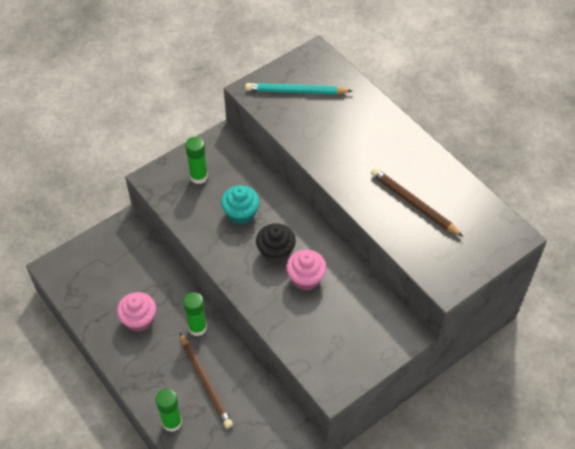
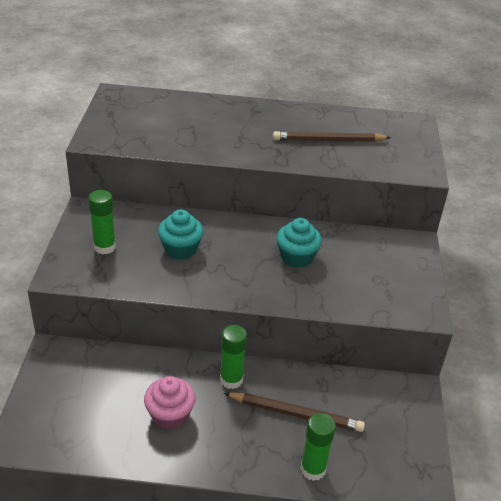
camera: 50 degrees left, 15 degrees down
turquoise pencil [245,83,352,94] -> none
black cupcake [256,223,296,264] -> none
pink cupcake [286,249,327,291] -> turquoise cupcake [277,218,322,268]

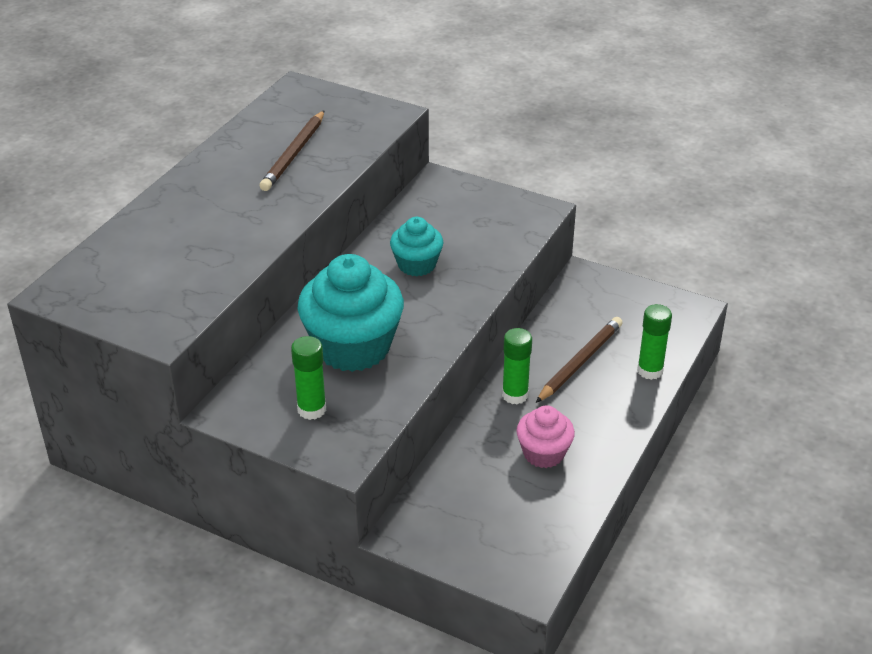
camera: 65 degrees left, 0 degrees up
turquoise cupcake [158,209,203,260] -> turquoise cupcake [298,254,404,372], size x1.82

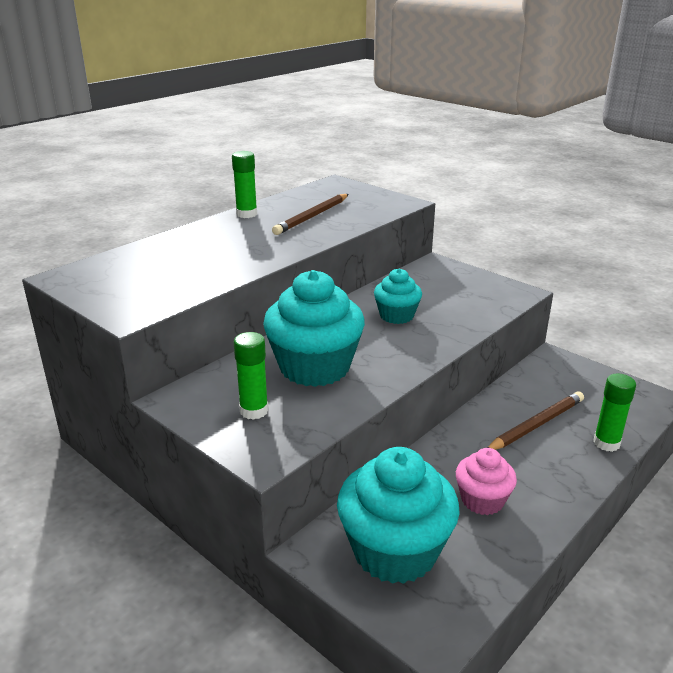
camera: 15 degrees right, 10 degrees down
green glue stick [502,328,532,404] -> green glue stick moved to [232,151,257,218]
none -> turquoise cupcake [337,447,460,584]

